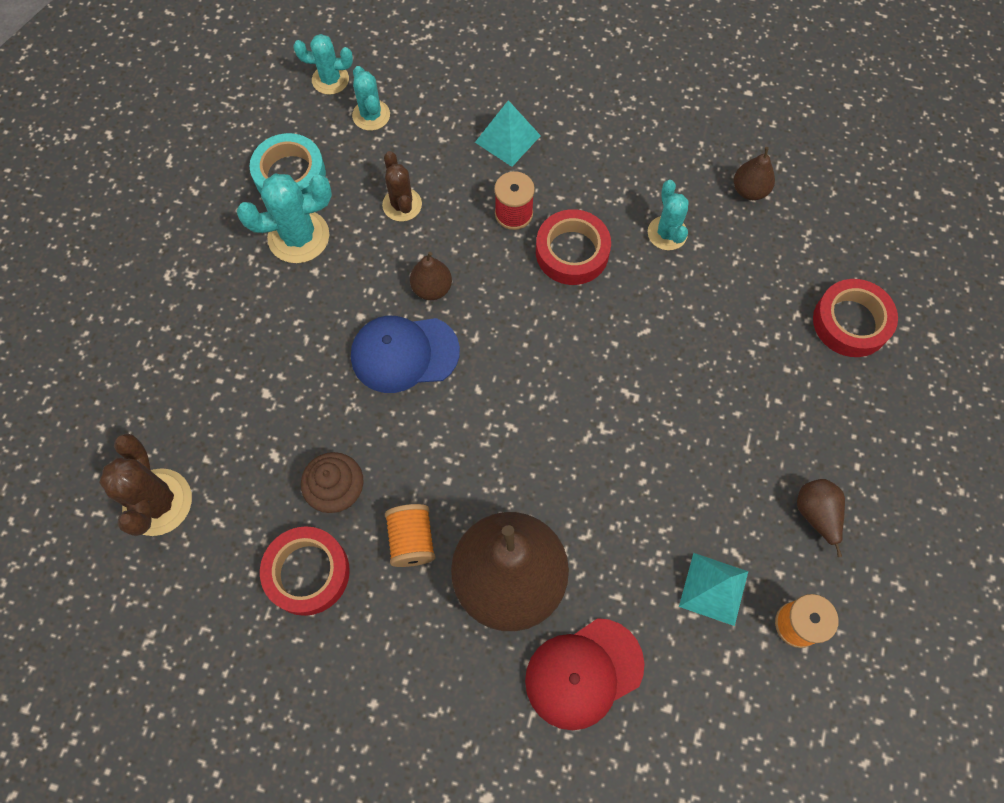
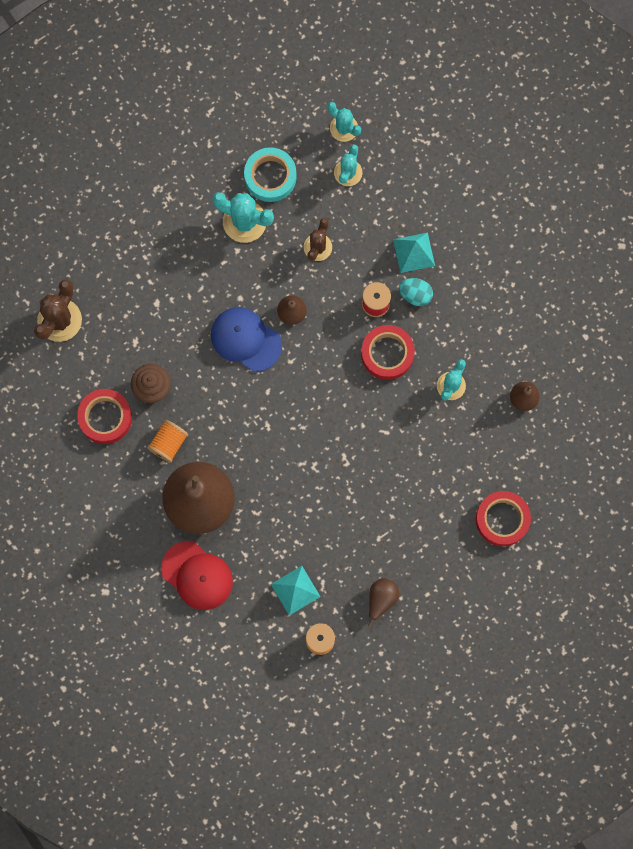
camera: 40 degrees right, 10 degrees up
red cap [525,618,645,730] -> red cap turned 150 degrees counterclockwise [161,541,233,610]
none -> turquoise egg [399,278,433,306]

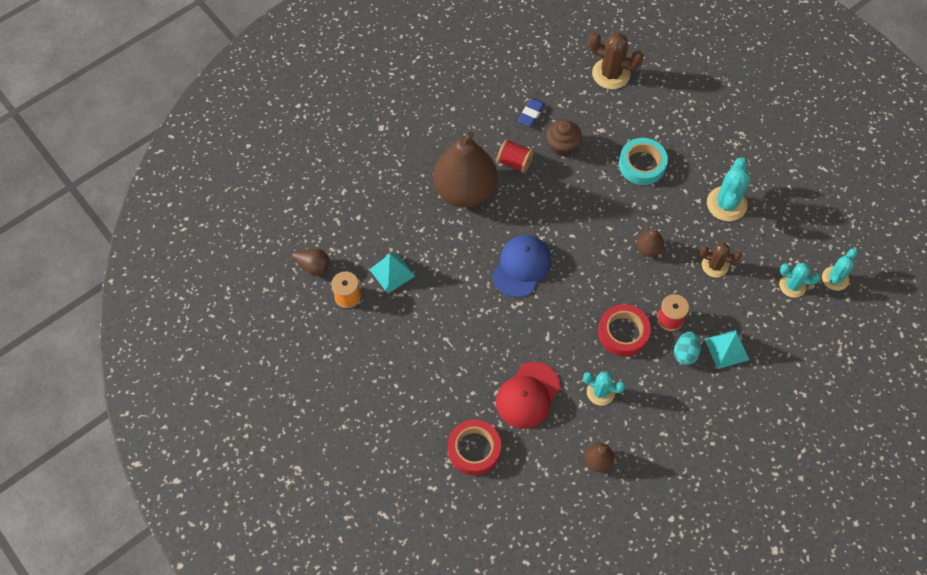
camera: 85 degrees right, 15 degrees down
red tape [77,389,132,444] -> blue eraser [518,98,545,126]
orange spool [147,420,188,463] -> red spool [497,139,534,173]
red cap [161,541,233,610] -> red cap moved to [496,362,560,429]
blue cap [211,307,282,372] -> blue cap moved to [492,235,552,298]
turquoise tape [244,147,297,202] -> turquoise tape moved to [619,138,668,185]
brown pear [368,578,399,627] -> brown pear moved to [286,249,330,276]

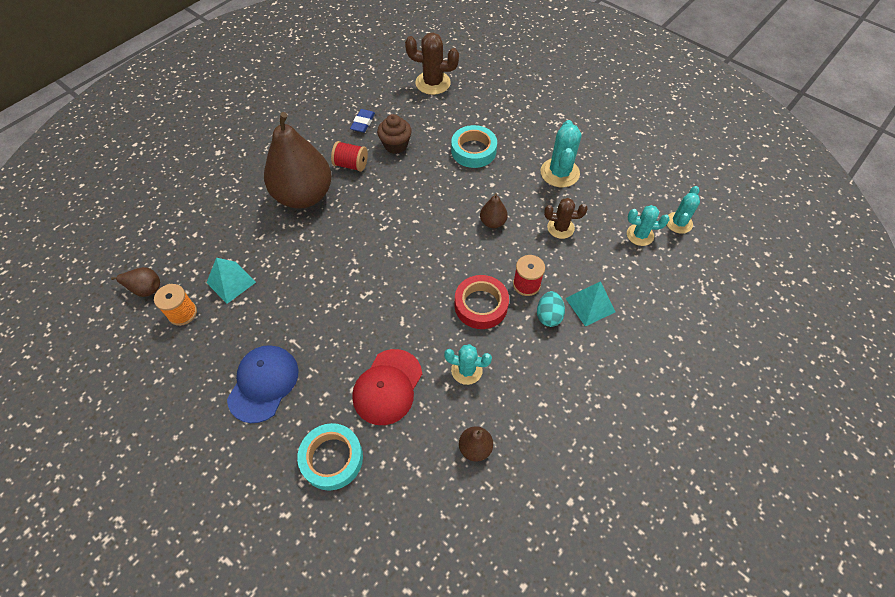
camera: 10 degrees left, 5 degrees down
red tape [448,419,501,475] -> turquoise tape [297,423,363,491]
blue cap [492,235,552,298] -> blue cap moved to [227,345,299,423]

